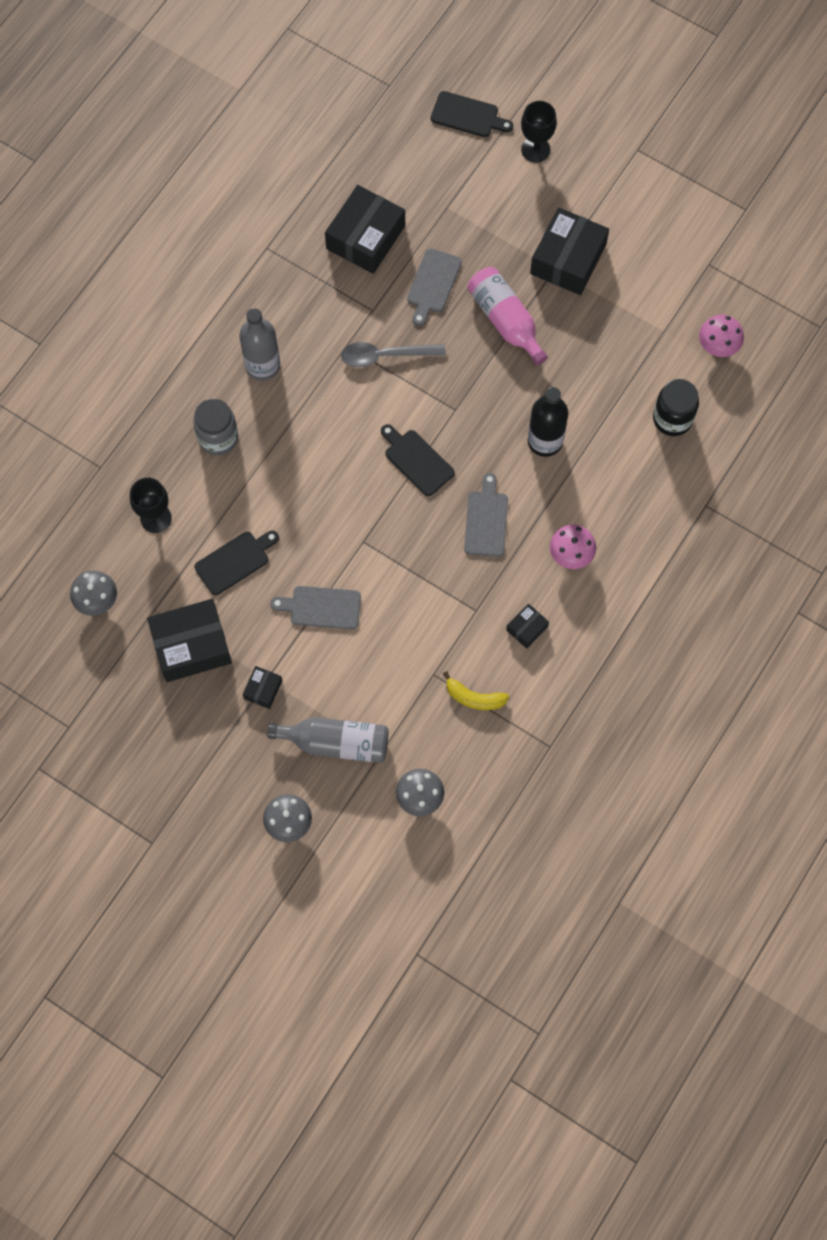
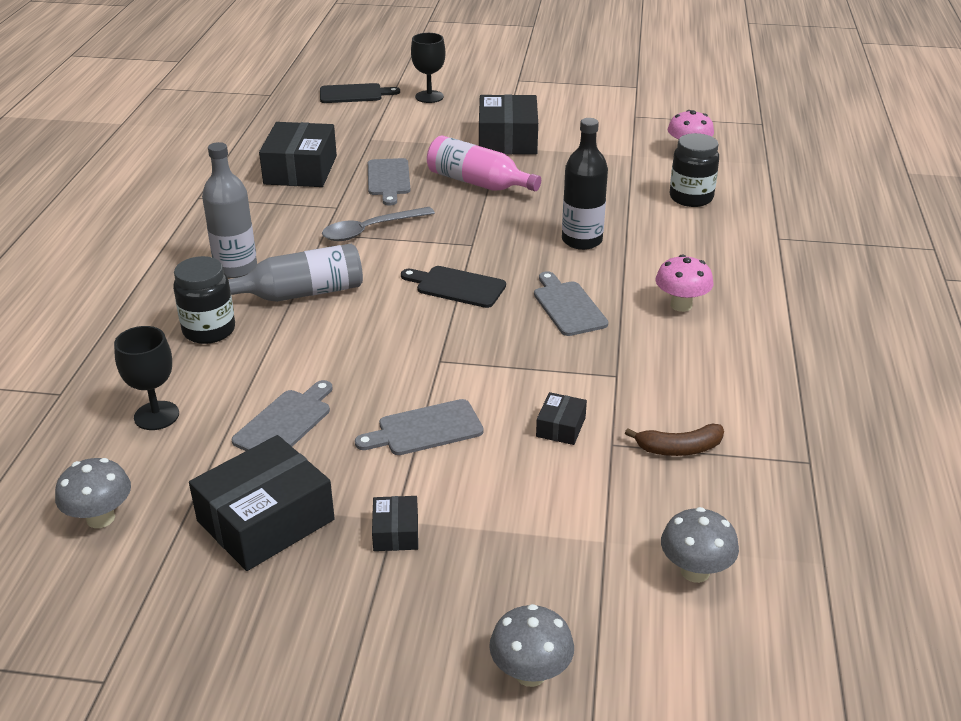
camera: 25 degrees left, 35 degrees down
grey jar [193,398,238,455] -> black jar [173,256,235,344]
black cutting board [194,531,279,595] -> grey cutting board [232,380,332,451]
grey bottle [267,717,389,763] -> grey bottle moved to [228,244,363,302]
yellow banana [443,671,509,710] -> brown banana [625,423,724,456]
black box [506,604,549,649] -> black box moved to [536,392,587,445]

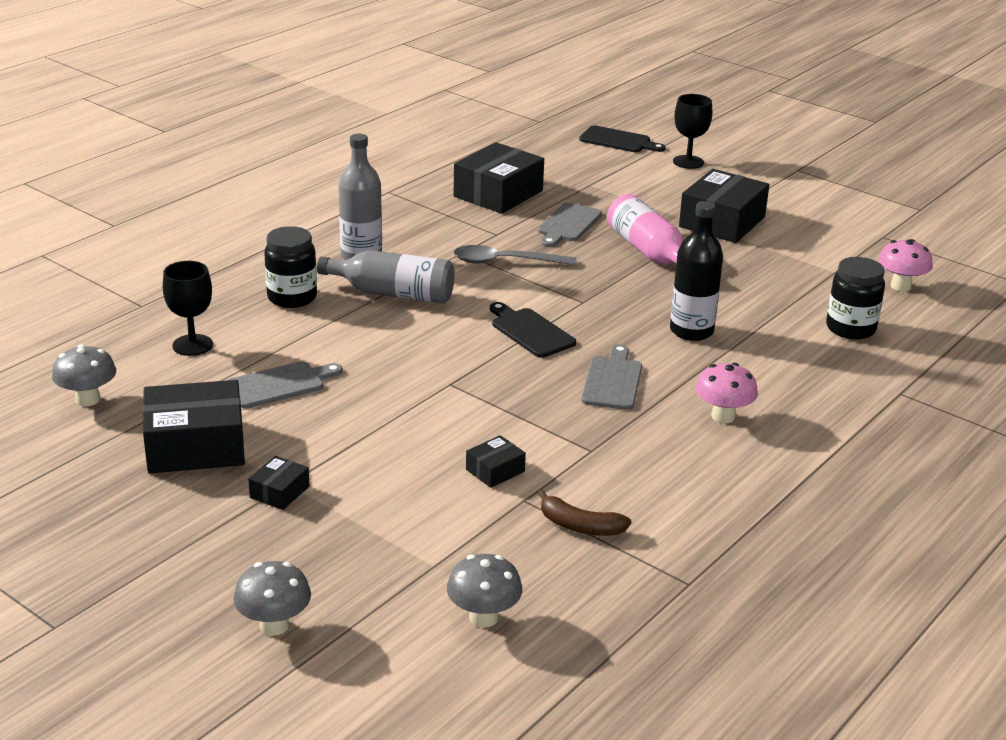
camera: 30 degrees right, 5 degrees down
grey cutting board [355,399,484,455] -> none

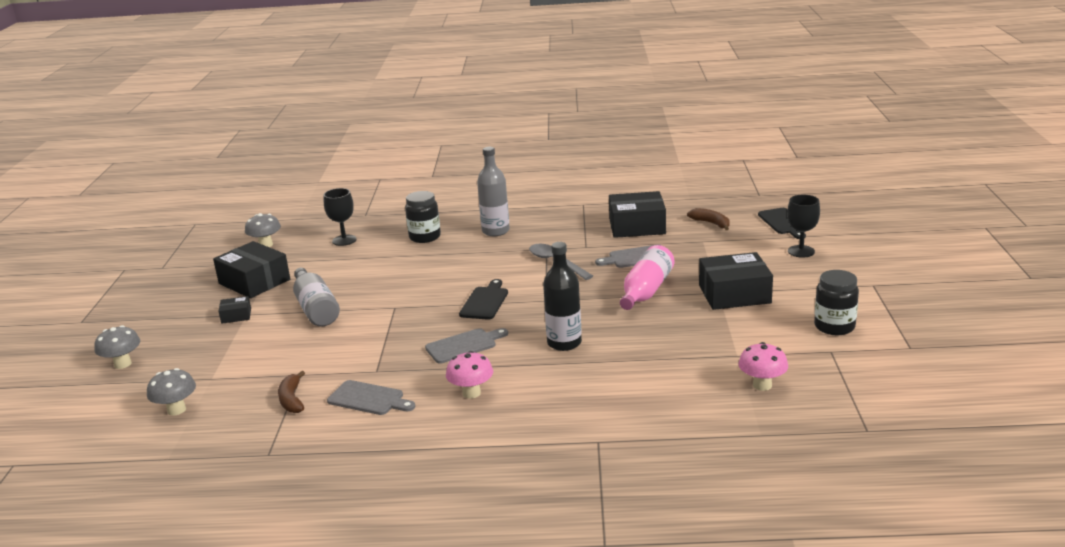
camera: 55 degrees right, 5 degrees down
grey cutting board [228,361,343,408] -> grey cutting board moved to [327,380,415,415]
grey bottle [317,250,455,303] -> grey bottle moved to [293,268,340,326]
black box [466,435,526,488] -> none
black jar [826,257,885,339] -> black jar moved to [814,270,859,335]
none -> brown banana [687,208,730,230]

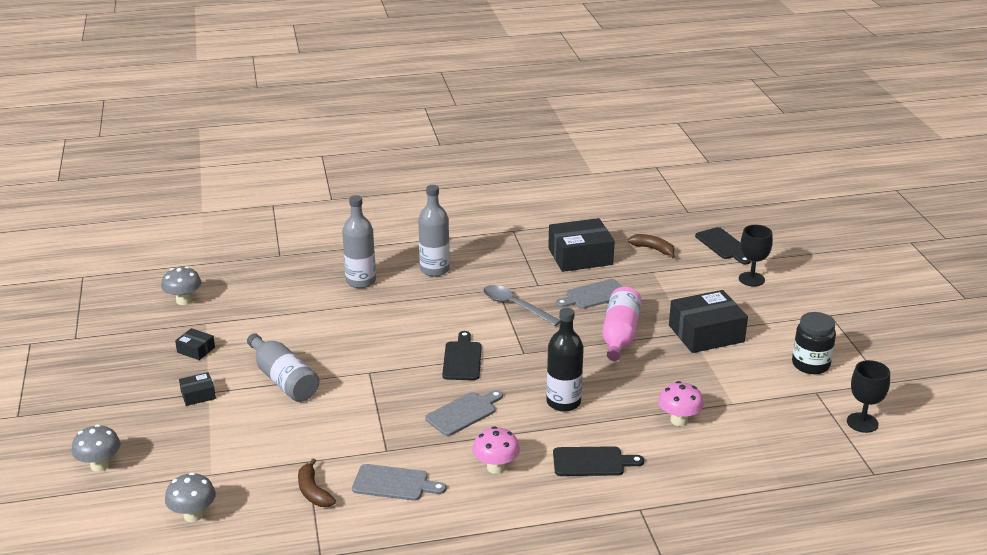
camera: 15 degrees left, 5 degrees up
black box [213,241,290,298] -> black box [175,328,215,360], size x0.47
black goblet [324,188,357,246] -> black goblet moved to [847,360,890,433]
black jar [405,191,441,243] -> grey bottle [342,195,376,288]
pink mushroom [739,342,788,391] -> pink mushroom moved to [658,381,704,426]
none -> black cutting board [553,446,644,476]

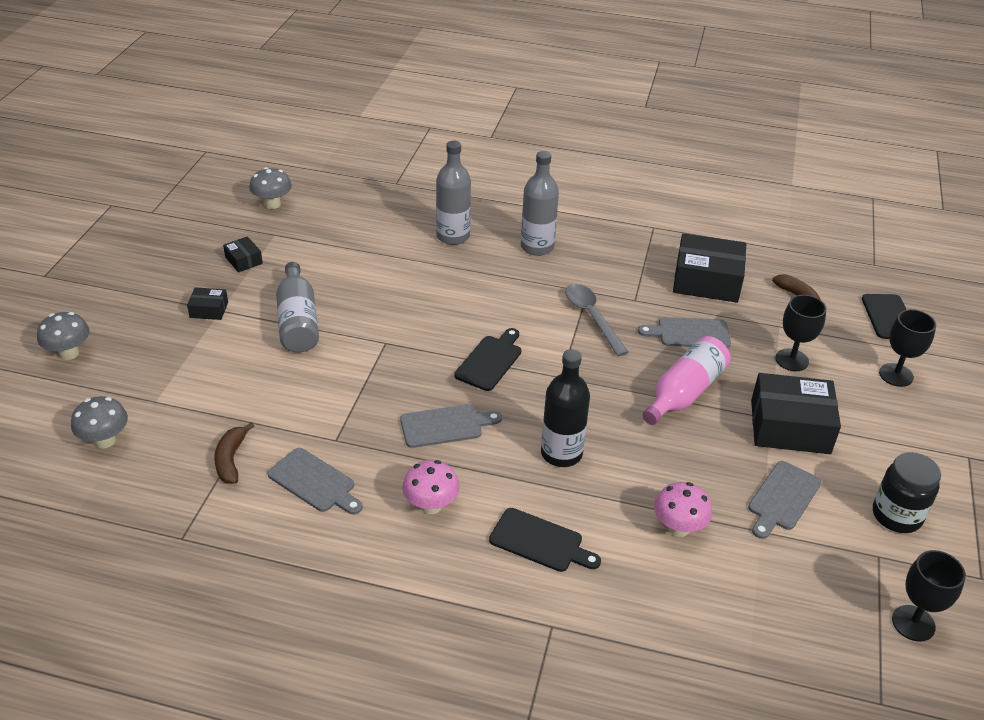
camera: 25 degrees right, 10 degrees up
none -> grey cutting board [748,461,821,539]
none -> black goblet [775,295,827,371]

